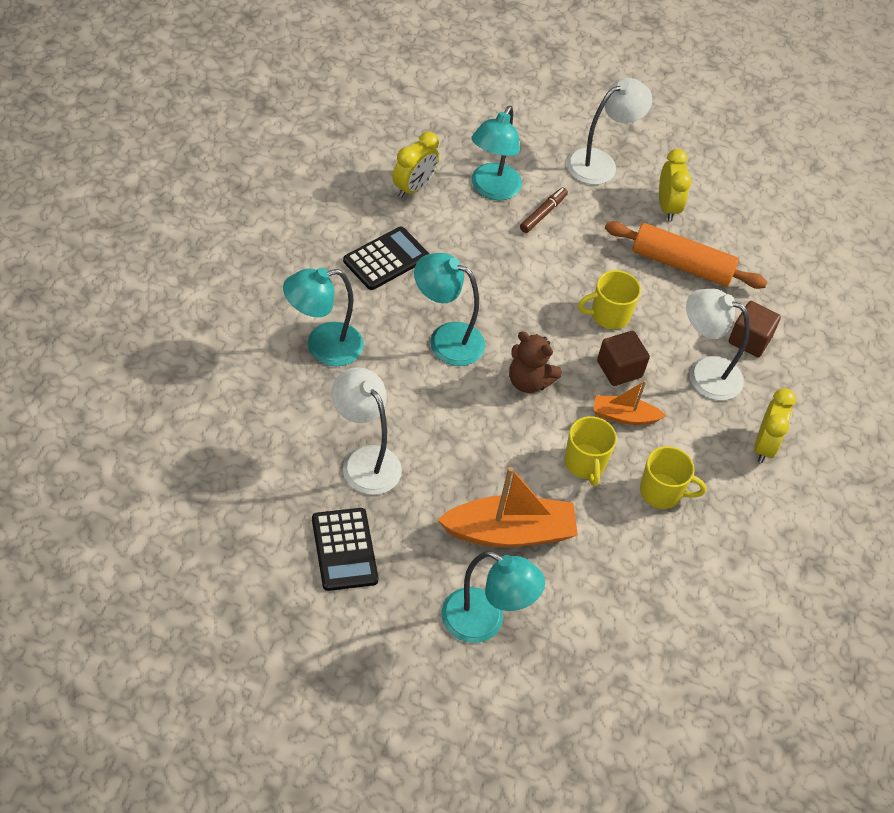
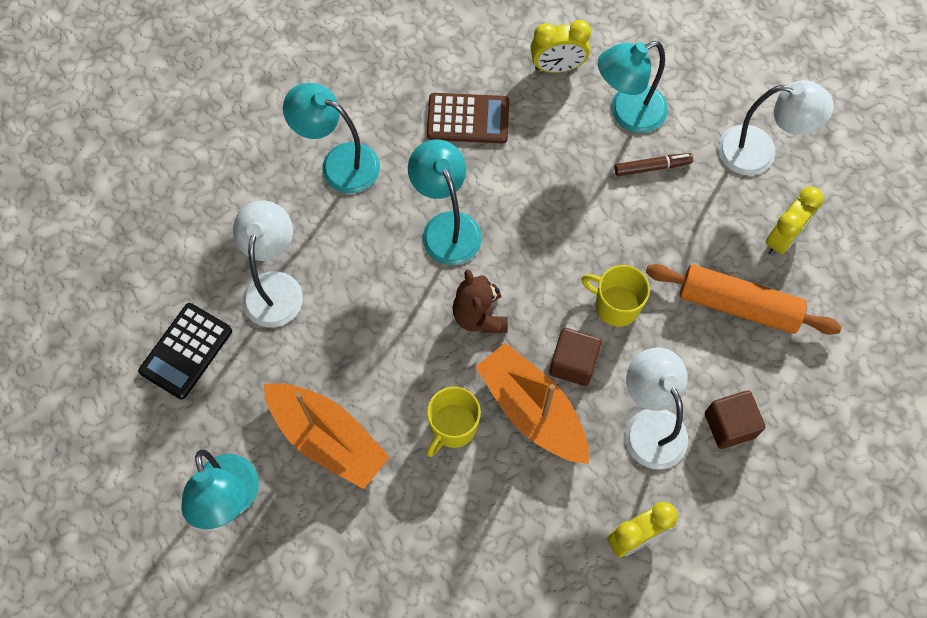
camera: 50 degrees right, 15 degrees up
black calculator [343,227,429,290] -> brown calculator [427,93,509,143]
orange boat [594,381,666,425] -> orange boat [476,343,589,464], size x1.79
orange rolling pin [605,221,767,289] -> orange rolling pin turned 45 degrees counterclockwise [646,264,842,335]
yellow mug [640,446,706,509] -> none

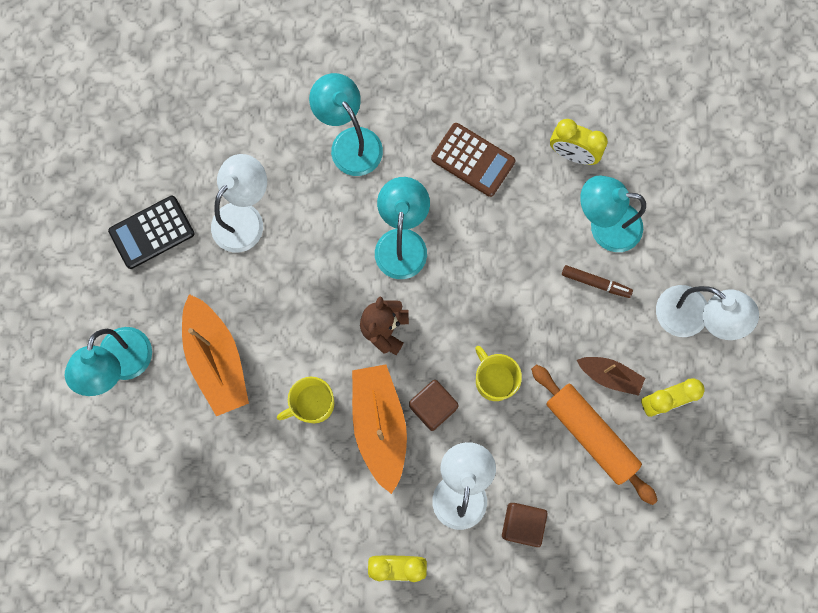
camera: 30 degrees right, 10 degrees up
none -> brown boat [577,357,645,396]

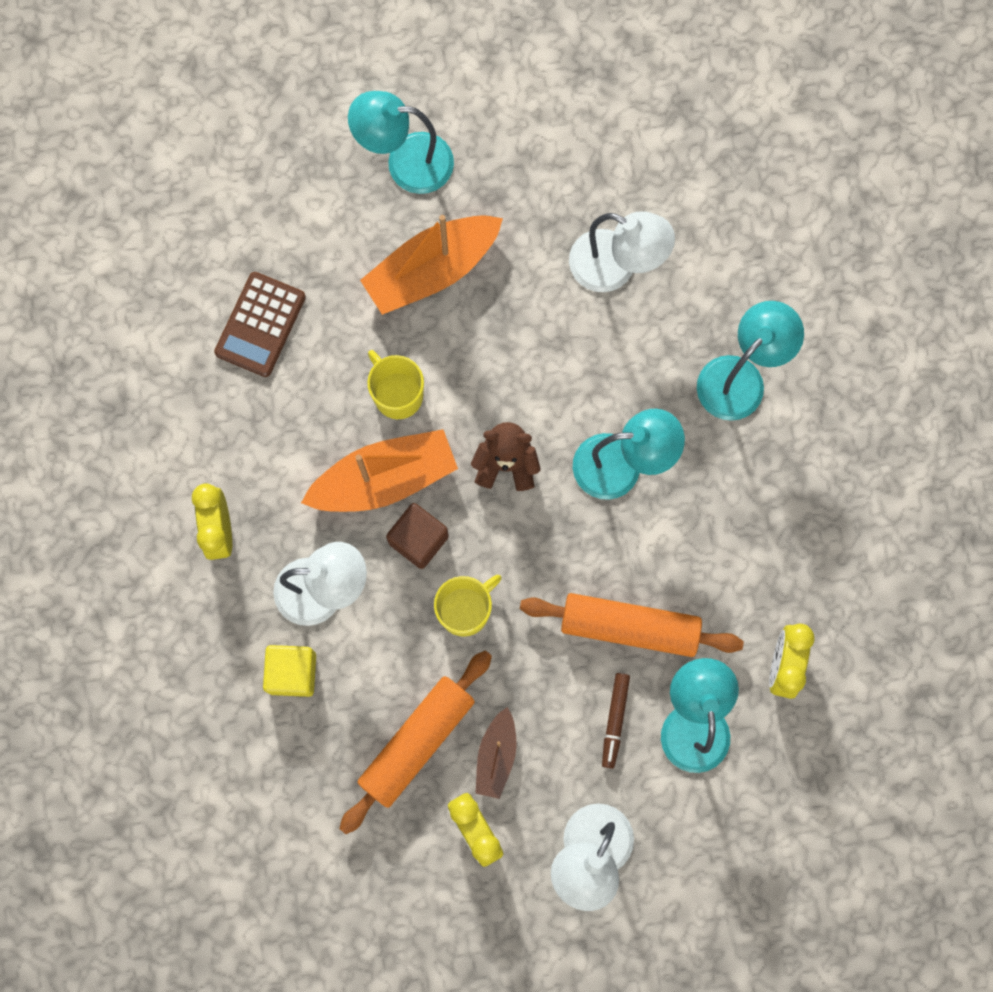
camera: 80 degrees right, 0 degrees up
black calculator [108,196,194,269] -> none
brown calculator [431,123,515,197] -> brown calculator moved to [214,272,306,377]
brown cube [502,503,548,547] -> yellow cube [263,645,316,697]
none -> orange rolling pin [520,593,744,657]

